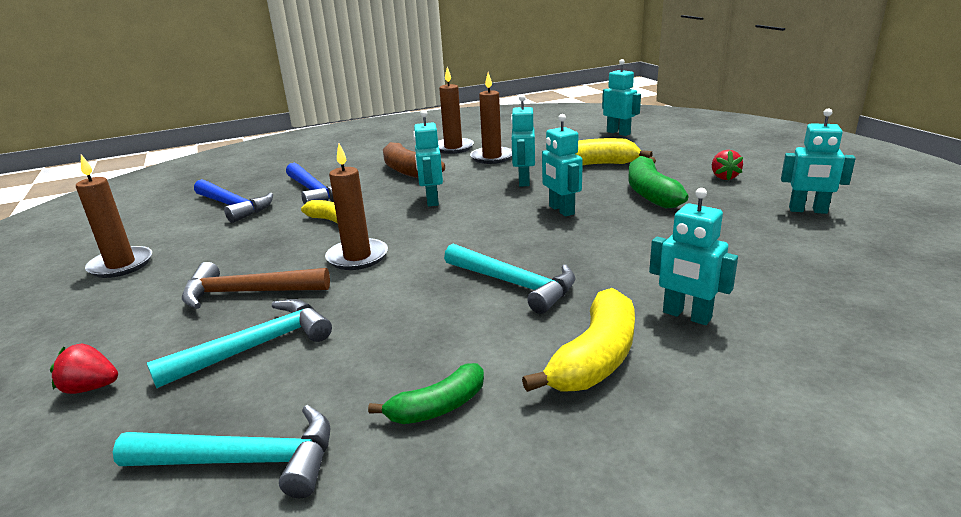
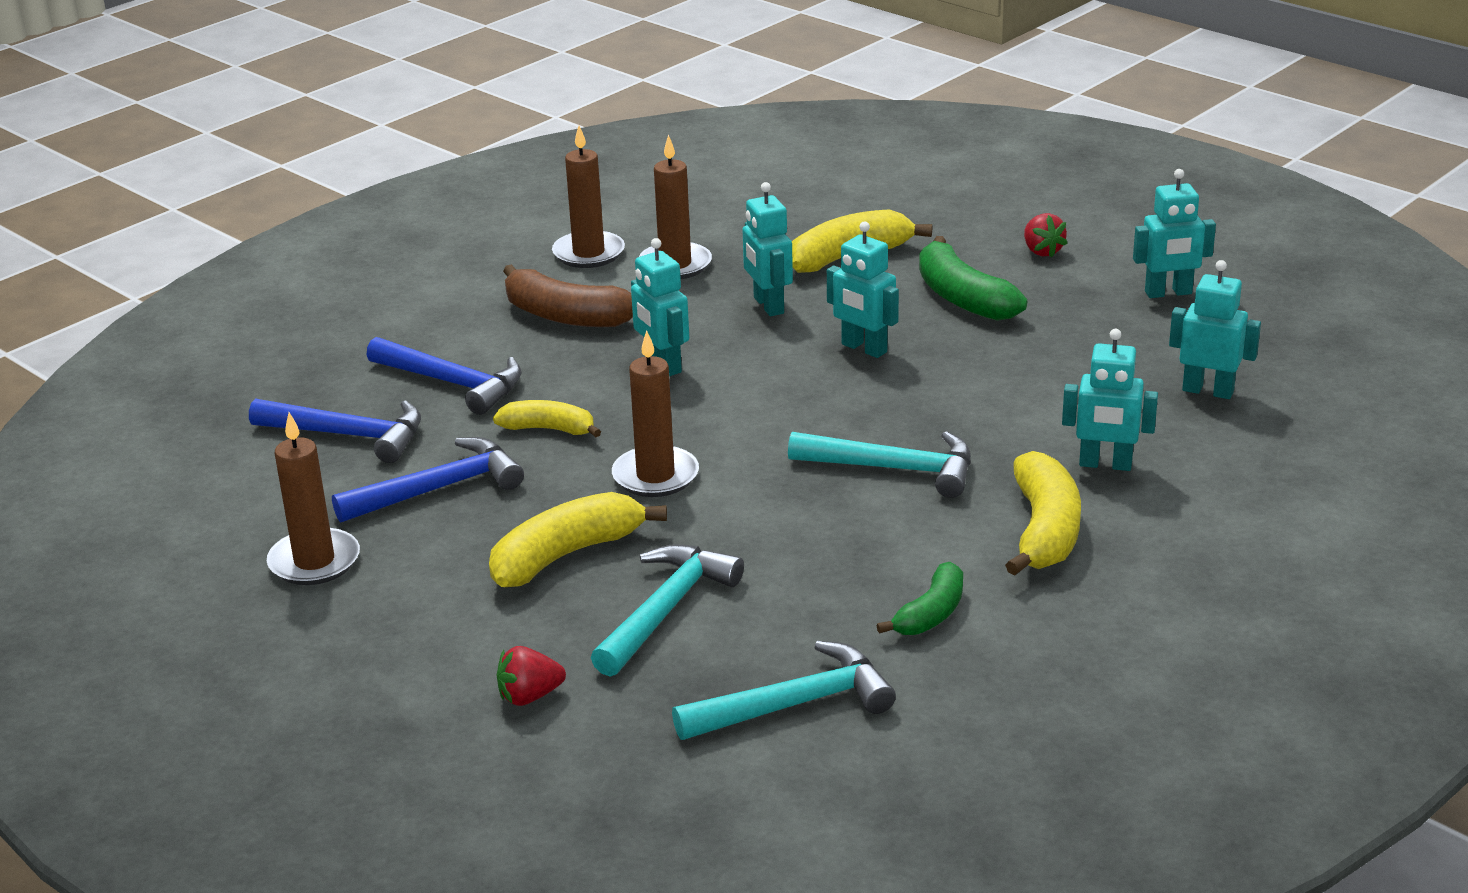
camera: 25 degrees left, 5 degrees up
brown hammer [182,262,330,309] -> yellow banana [489,492,667,587]
turquoise robot [602,59,641,136] -> turquoise robot moved to [1169,260,1261,399]
none -> blue hammer [332,437,524,523]

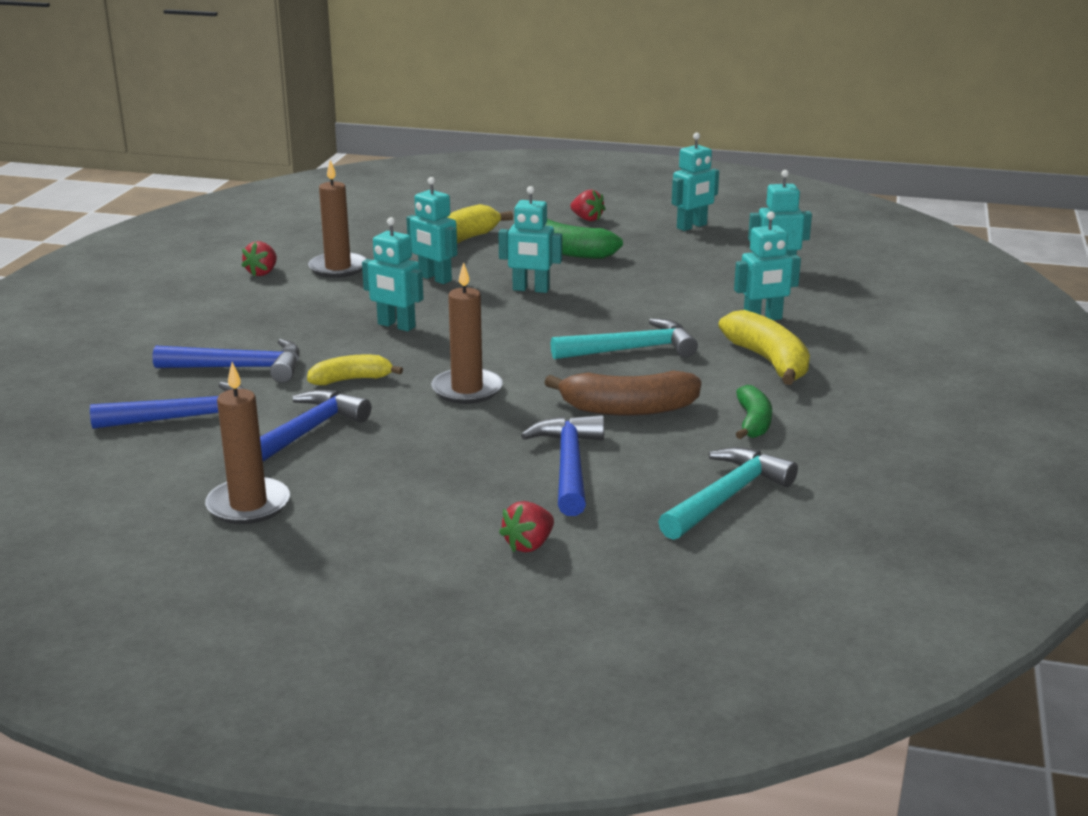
camera: 30 degrees left, 5 degrees down
yellow banana [489,492,667,587] -> none
brown banana [503,264,633,327] -> brown banana moved to [544,370,701,416]
brown candle [552,125,625,268] -> red strawberry [241,241,277,276]
turquoise hammer [591,544,744,677] -> blue hammer [521,415,604,516]

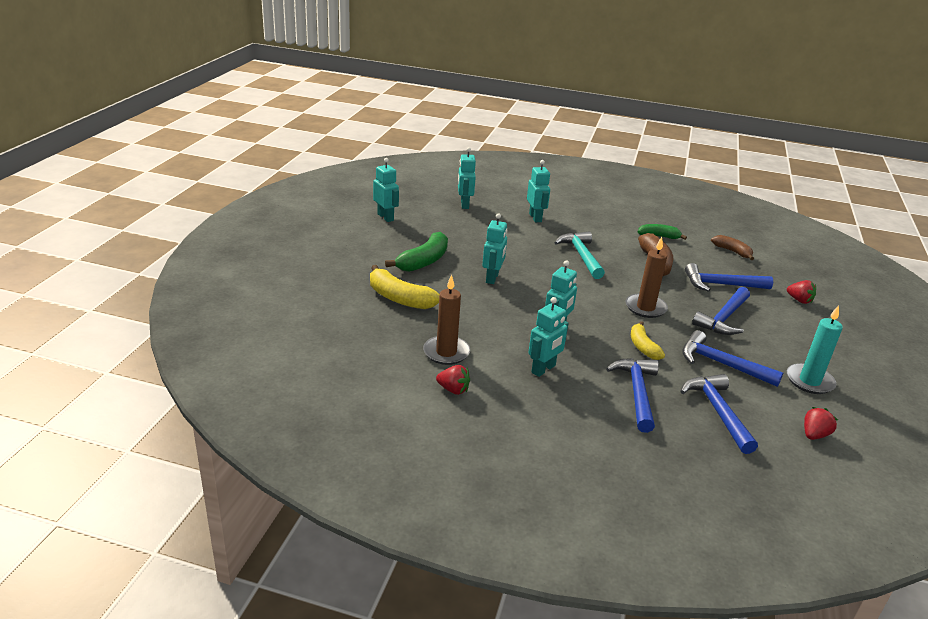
camera: 90 degrees left, 5 degrees up
brown candle [205,362,290,524] -> turquoise candle [787,305,843,394]
turquoise robot [407,177,457,284] -> turquoise robot moved to [528,297,569,377]
red strawberry [570,190,606,221] -> red strawberry moved to [804,407,838,440]
turquoise hammer [658,447,798,540] -> brown banana [711,235,754,260]
yellow banana [718,310,810,385] -> none
none -> blue hammer [692,287,750,335]

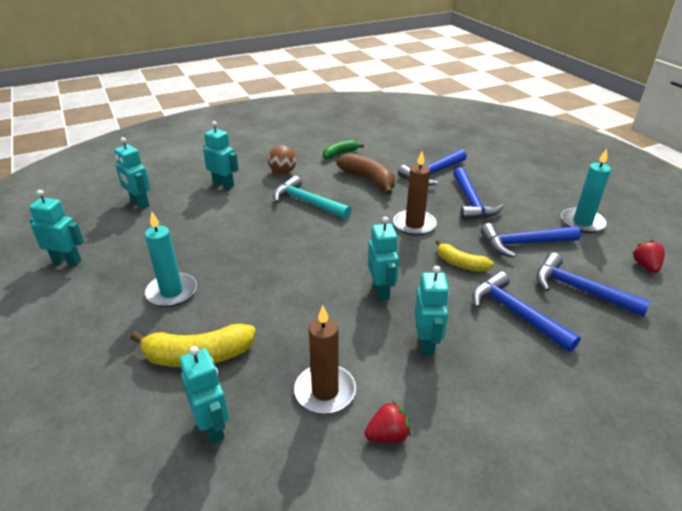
camera: 40 degrees left, 5 degrees up
green banana [385,232,448,272] -> turquoise candle [145,211,197,307]
turquoise robot [482,213,507,284] -> turquoise robot moved to [179,346,229,444]
brown banana [711,235,754,260] -> none
red strawberry [787,280,816,304] -> none
none -> brown ball [268,146,296,174]

